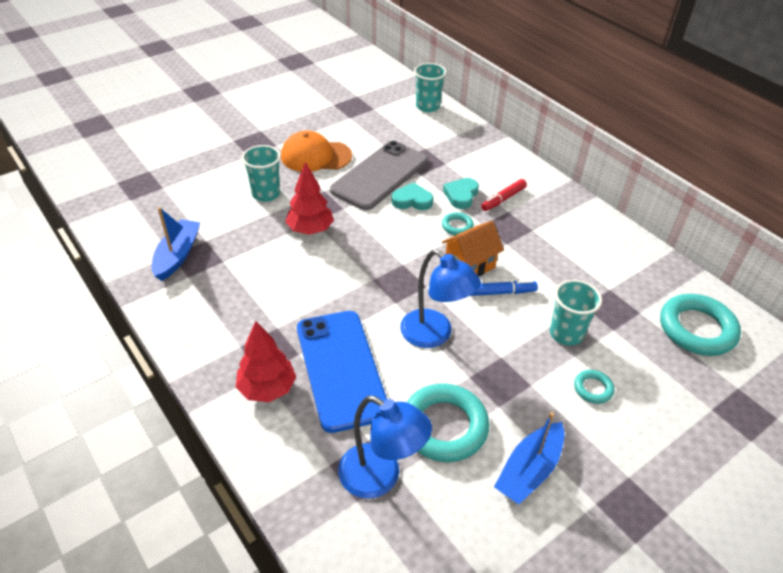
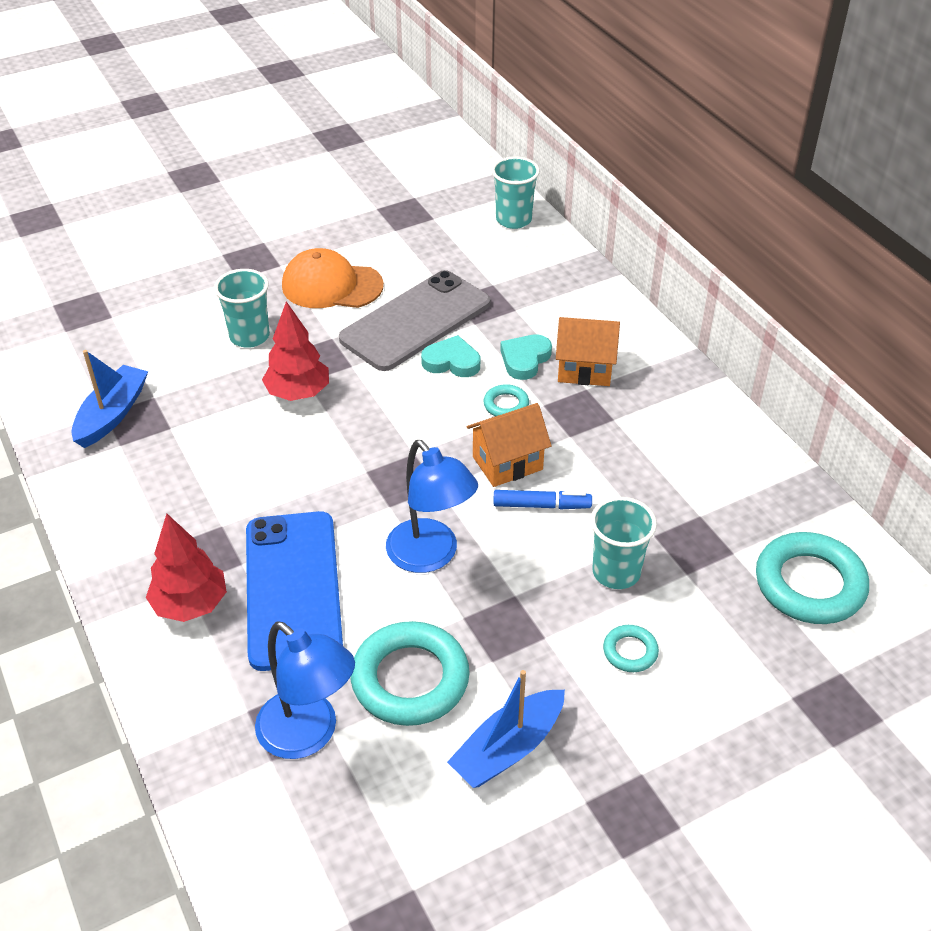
camera: 10 degrees right, 0 degrees up
red marker [481,179,527,211] -> orange house [556,317,620,386]

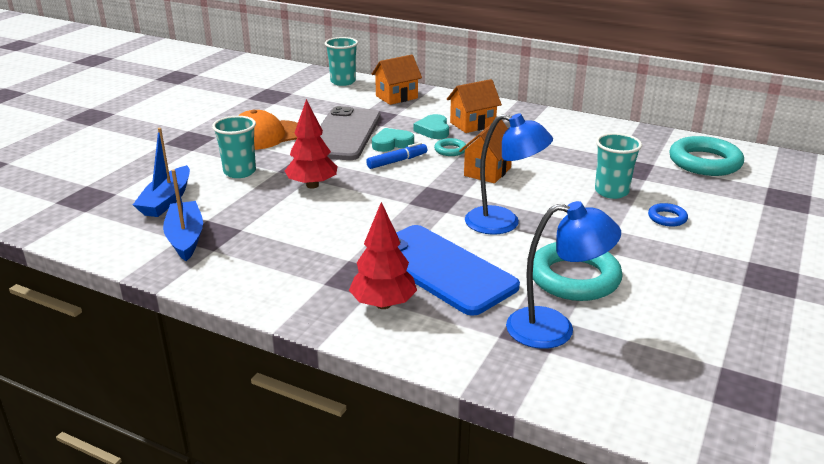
camera: 35 degrees left, 15 degrees down
blue boat [447,670,565,788] -> blue boat moved to [133,128,190,217]
blue marker [493,490,592,510] -> blue marker moved to [366,142,427,169]
turquoise ring [603,625,659,672] -> blue ring [648,203,688,227]
none -> orange house [372,55,422,105]

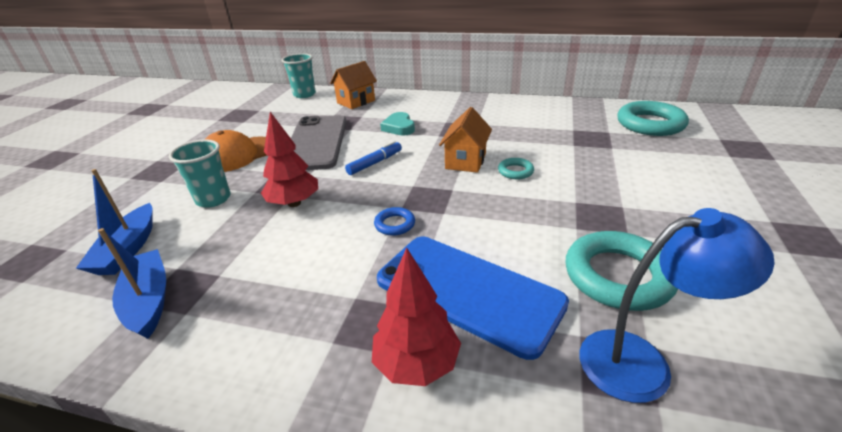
camera: 10 degrees left, 5 degrees up
turquoise heart [372,128,414,152] -> none
turquoise ring [434,138,467,156] -> turquoise ring moved to [498,158,534,179]
orange house [447,79,502,133] -> none
blue lamp [465,113,553,235] -> none
turquoise cup [595,133,642,199] -> none
blue ring [648,203,688,227] -> blue ring moved to [374,207,415,236]

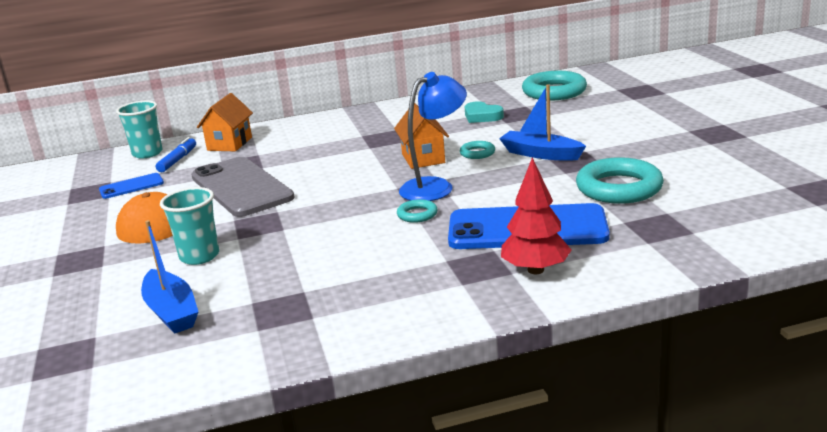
camera: 30 degrees left, 10 degrees down
blue boat [98,228,166,339] -> blue boat moved to [499,84,586,161]
red tree [261,112,318,207] -> none
blue marker [345,141,402,175] -> blue marker moved to [156,137,196,172]
blue ring [374,207,415,236] -> turquoise ring [397,199,438,223]
turquoise heart [380,112,415,136] -> turquoise heart moved to [465,101,504,123]
blue lamp [580,208,774,403] -> blue lamp moved to [399,72,467,201]
none -> blue phone [99,173,164,199]

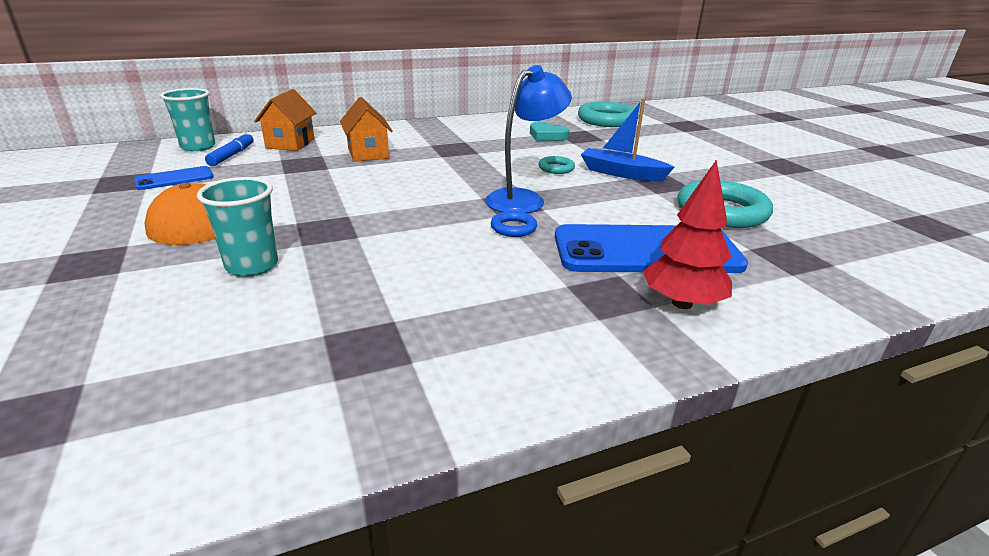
camera: 10 degrees left, 5 degrees up
blue boat [141,220,198,334] -> none
grey phone [191,157,294,217] -> none
orange house [394,103,449,169] -> orange house moved to [340,97,393,162]
turquoise ring [397,199,438,223] -> blue ring [491,211,537,237]

